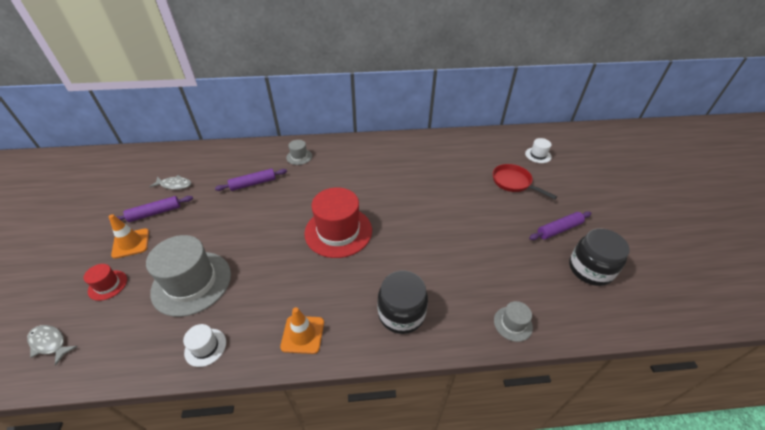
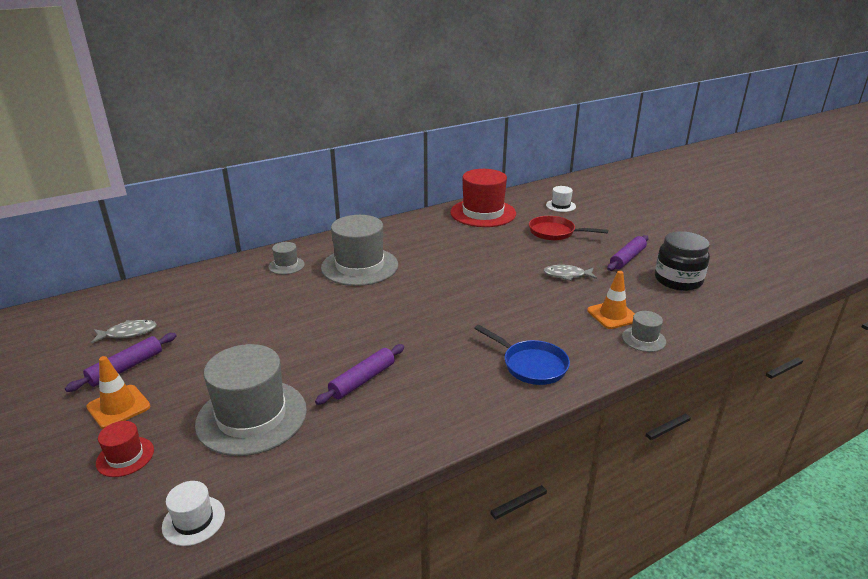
camera: 25 degrees left, 15 degrees down
grey fish [27,325,78,366] -> grey fish moved to [543,265,597,281]
white hat [183,324,226,367] -> white hat moved to [162,481,225,546]
purple rolling pin [215,169,287,191] -> purple rolling pin moved to [315,344,404,405]
orange traffic cone [280,307,324,354] -> orange traffic cone moved to [587,271,635,329]
red hat [304,187,372,258] -> red hat moved to [450,169,516,227]
black jar [377,271,428,334] -> blue pan [474,325,570,385]
none -> grey hat [321,215,398,286]

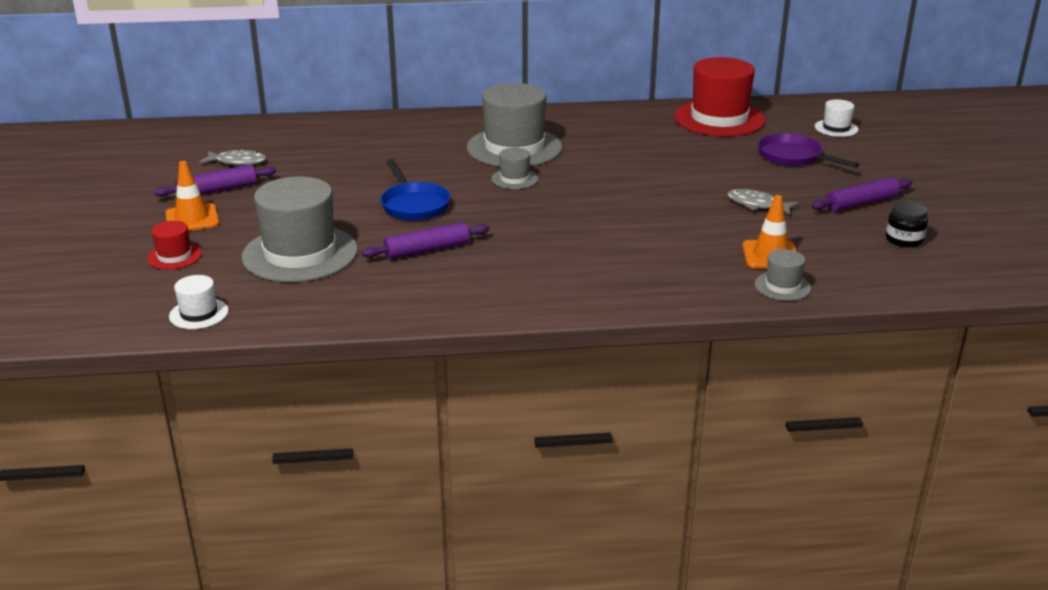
camera: 25 degrees right, 0 degrees up
grey hat [268,242,305,275] -> grey hat moved to [491,147,538,189]
blue pan [474,325,570,385] -> blue pan moved to [380,159,451,220]
red pan [529,216,608,241] -> purple pan [757,133,859,168]
black jar [655,231,710,291] -> black jar [886,201,928,247], size x0.56

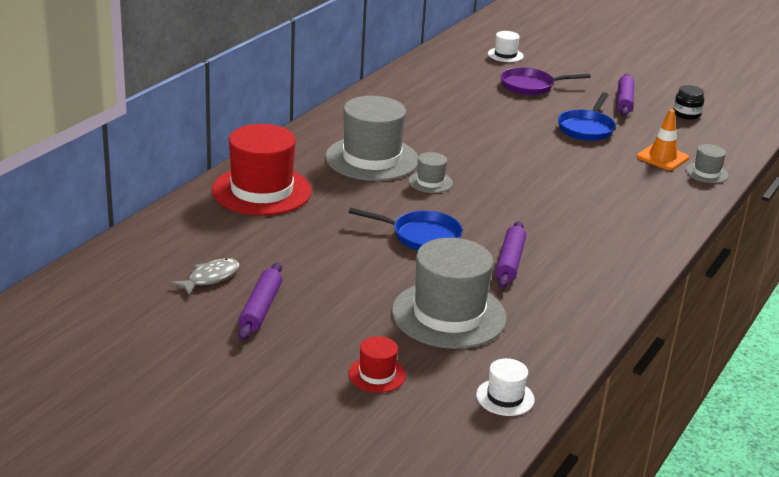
camera: 55 degrees left, 0 degrees up
orange traffic cone [165,161,219,231] -> none
red hat [674,57,765,136] -> red hat moved to [212,124,312,216]
grey fish [727,189,798,215] -> blue pan [558,92,616,141]

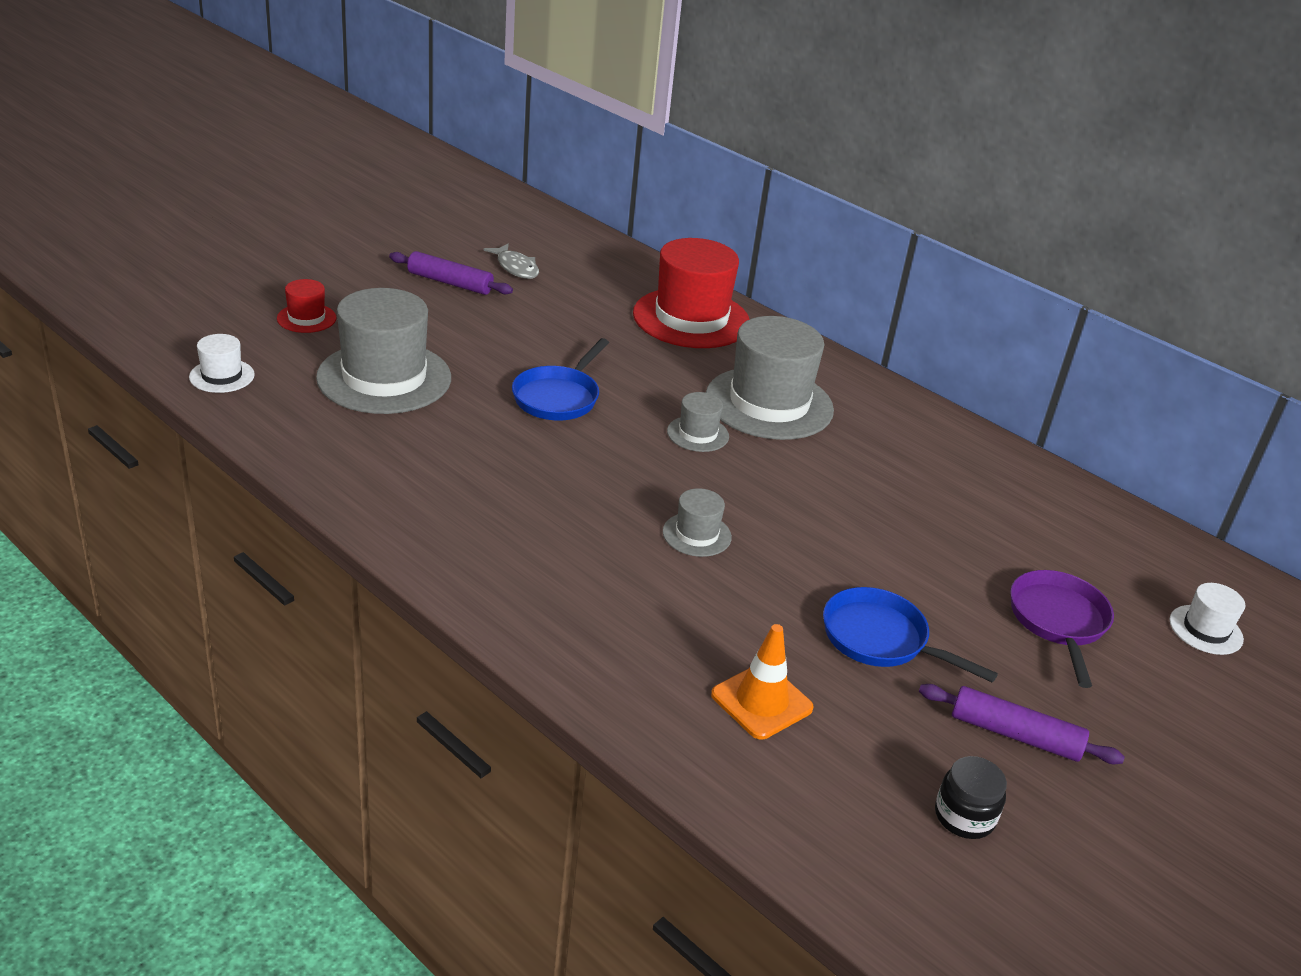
camera: 100 degrees right, 5 degrees up
purple rolling pin [495,221,526,288] -> none
grey hat [685,144,729,183] -> grey hat moved to [663,488,732,557]

